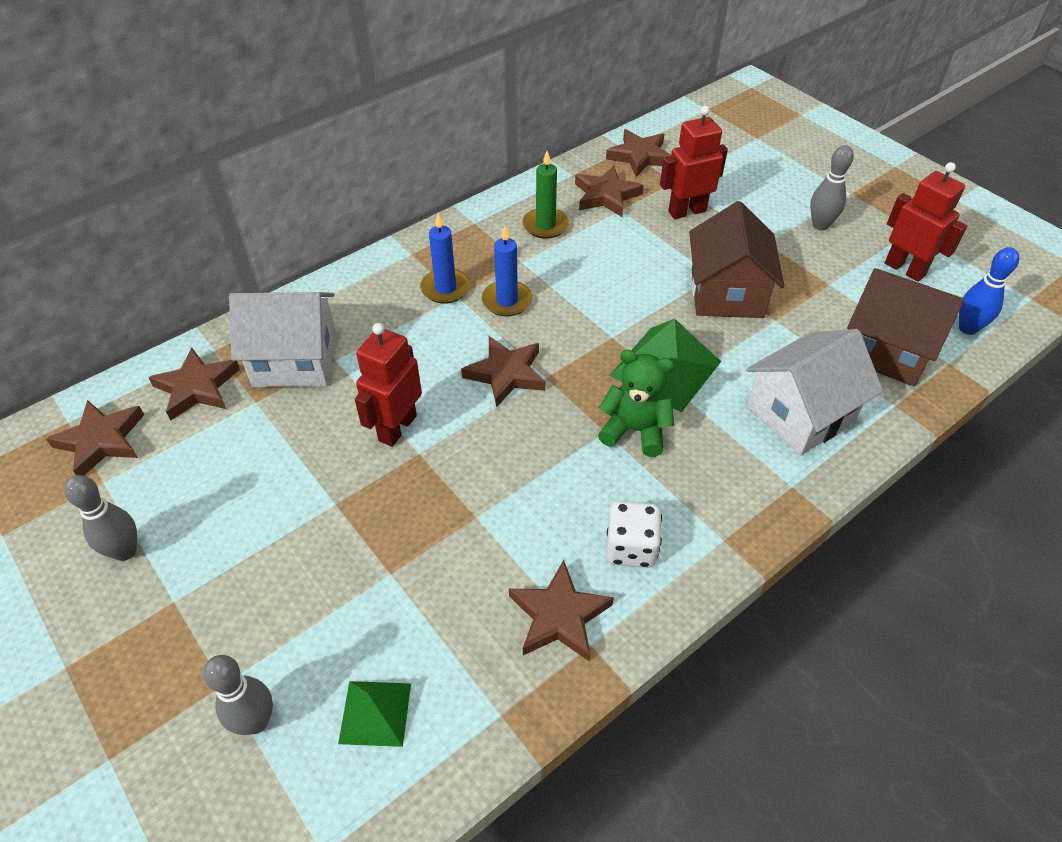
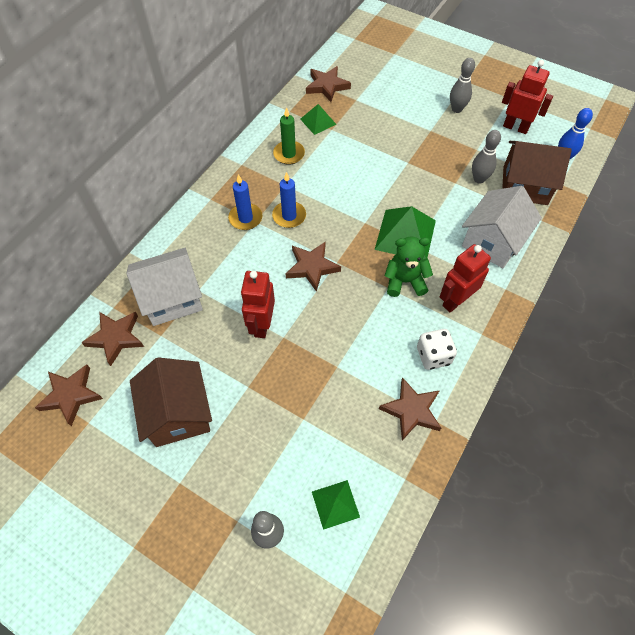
camera: 20 degrees left, 10 degrees up
grey bowling pin [64,475,137,561] -> grey bowling pin moved to [472,130,501,184]
brown star [575,166,644,217] -> green pyramid [300,104,337,135]
red robot [660,106,728,219] -> red robot moved to [440,244,491,313]
brown house [689,201,784,318] -> brown house moved to [130,357,212,447]

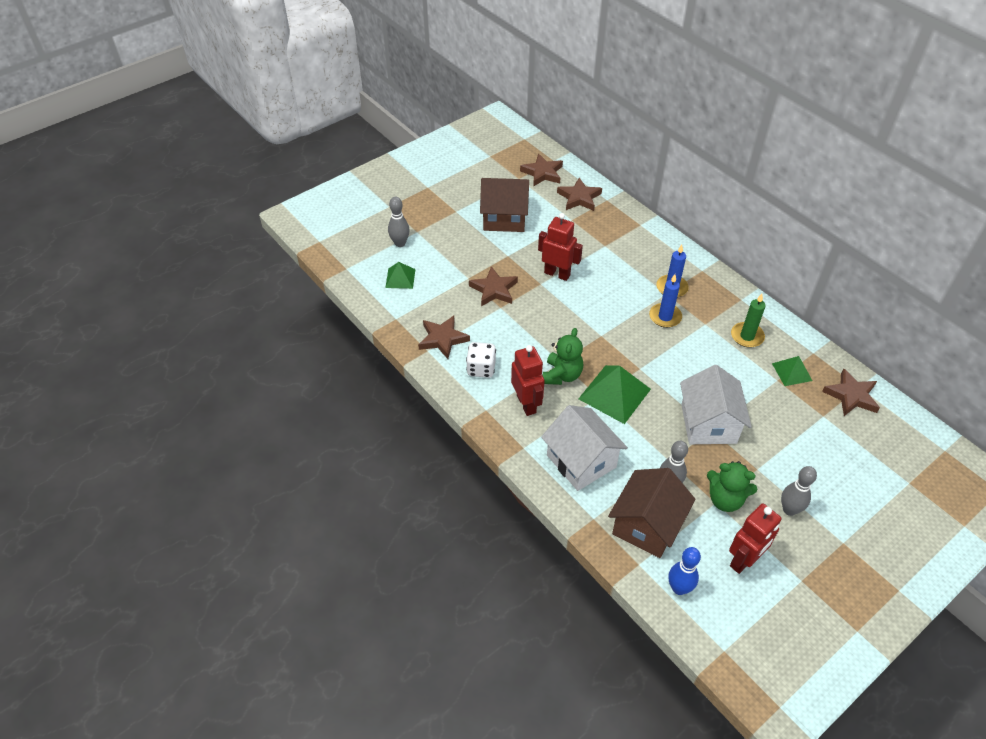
camera: 110 degrees right, 10 degrees down
white house [127,248,203,326] -> white house moved to [680,365,752,444]
brown star [285,242,341,292] -> brown star moved to [469,266,518,306]
none -> green teddy bear [707,461,757,512]

